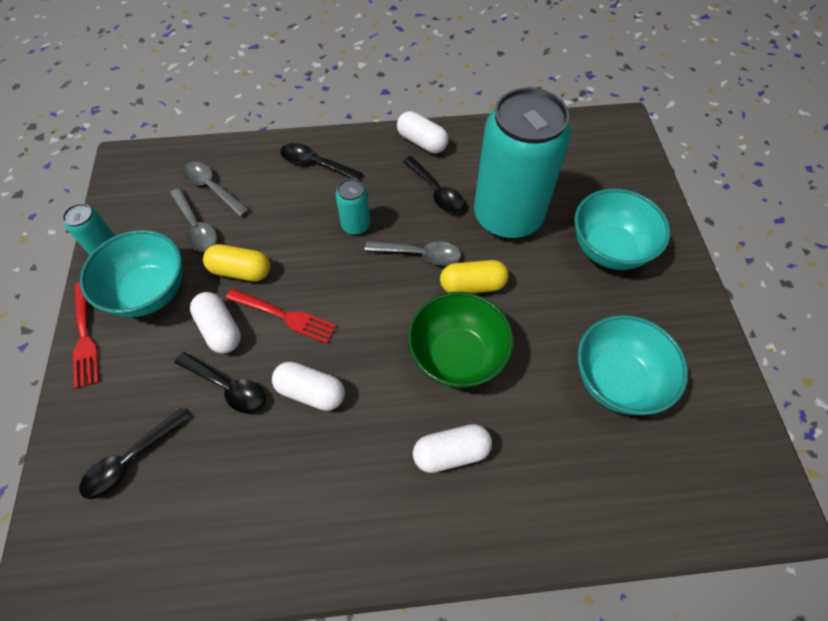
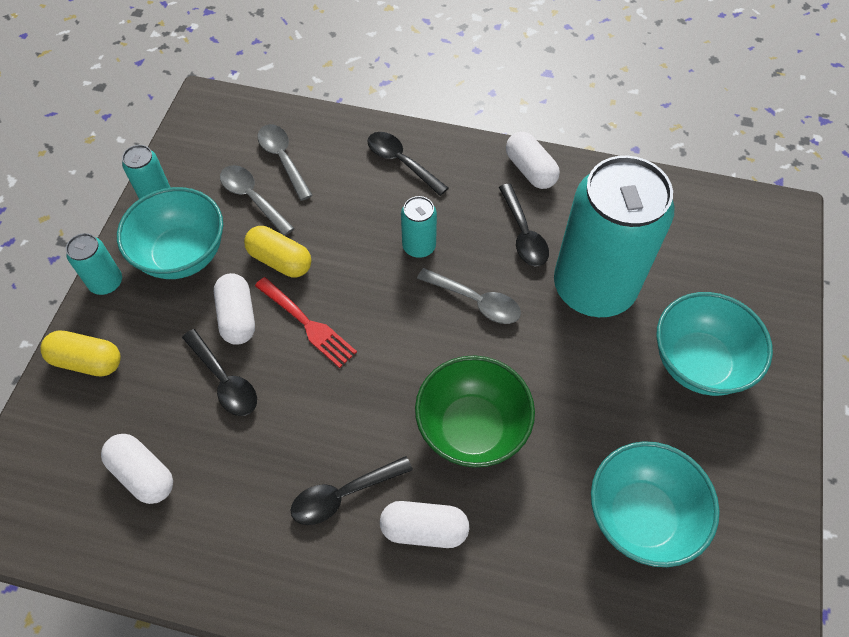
camera: 20 degrees right, 0 degrees up
red fork [73,282,99,389] -> turquoise can [66,233,122,295]
black spoon [79,408,190,499] -> black spoon moved to [290,456,413,525]
grey spoon [170,188,217,251] -> grey spoon turned 150 degrees clockwise [220,165,294,236]
white capsule [272,362,345,411] -> white capsule moved to [101,434,173,504]
yellow capsule [440,260,509,293] -> yellow capsule moved to [40,330,121,376]

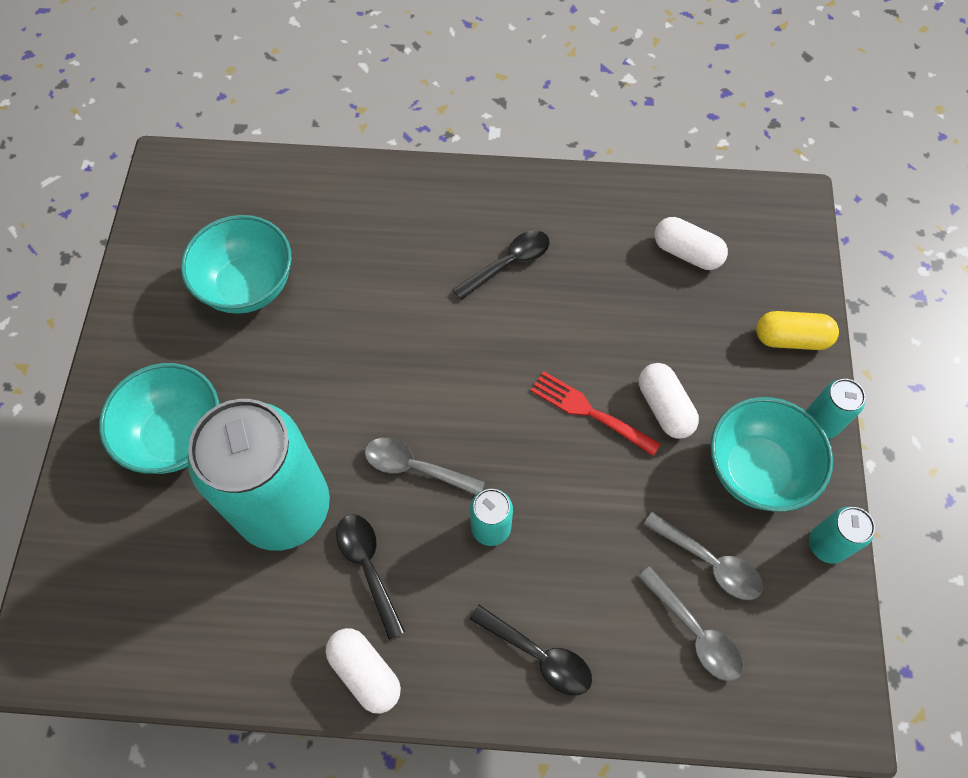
camera: 170 degrees right, 5 degrees up
black spoon [182,329,257,416] -> none
yellow capsule [244,226,311,277] -> none
white capsule [380,501,469,548] -> none
green bowl [415,356,535,467] -> none

